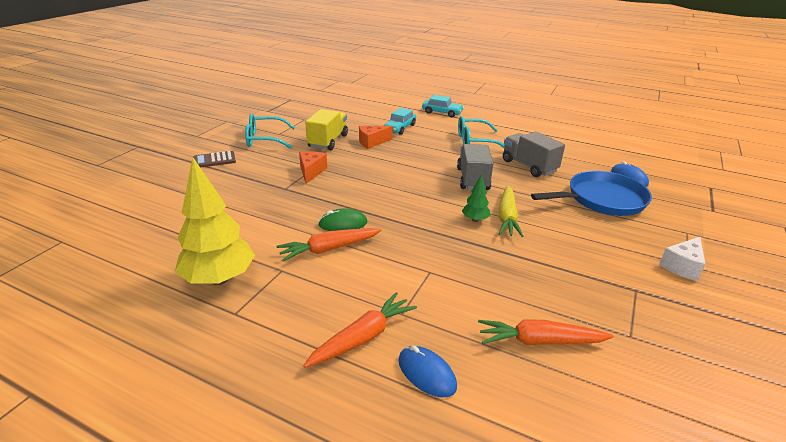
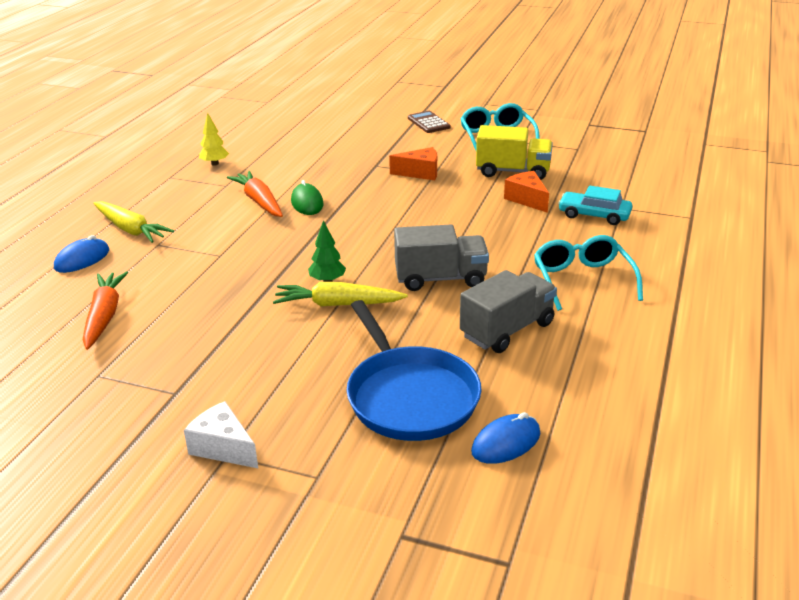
camera: 85 degrees right, 0 degrees up
yellow tree [175,158,255,285] -> yellow tree [199,113,229,166], size x0.46
orange carrot [303,292,417,368] -> yellow carrot [93,201,174,243]
turquoise car [422,95,464,117] -> none

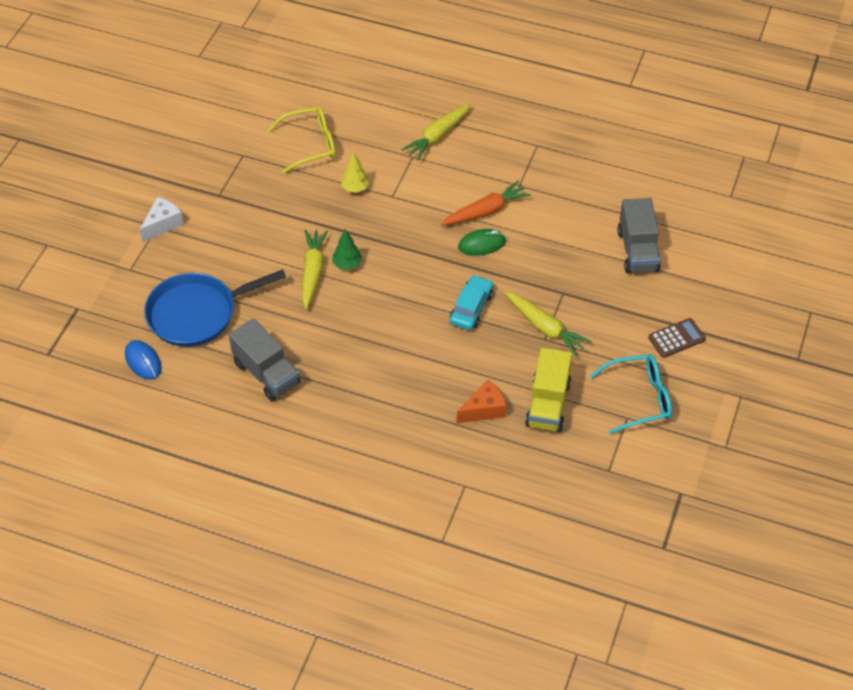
camera: 90 degrees right, 20 degrees up
blue mouse [54,235,109,273] -> none
orange carrot [83,271,128,350] -> yellow glasses [268,106,336,174]
yellow tree [199,113,229,166] -> yellow tree moved to [341,152,370,193]
orange cheese [389,147,437,180] -> yellow carrot [505,292,591,356]
grey truck [394,225,489,291] -> grey truck moved to [617,198,661,274]
turquoise glasses [534,235,643,311] -> none
turquoise car [558,186,632,225] -> turquoise car moved to [450,275,493,330]

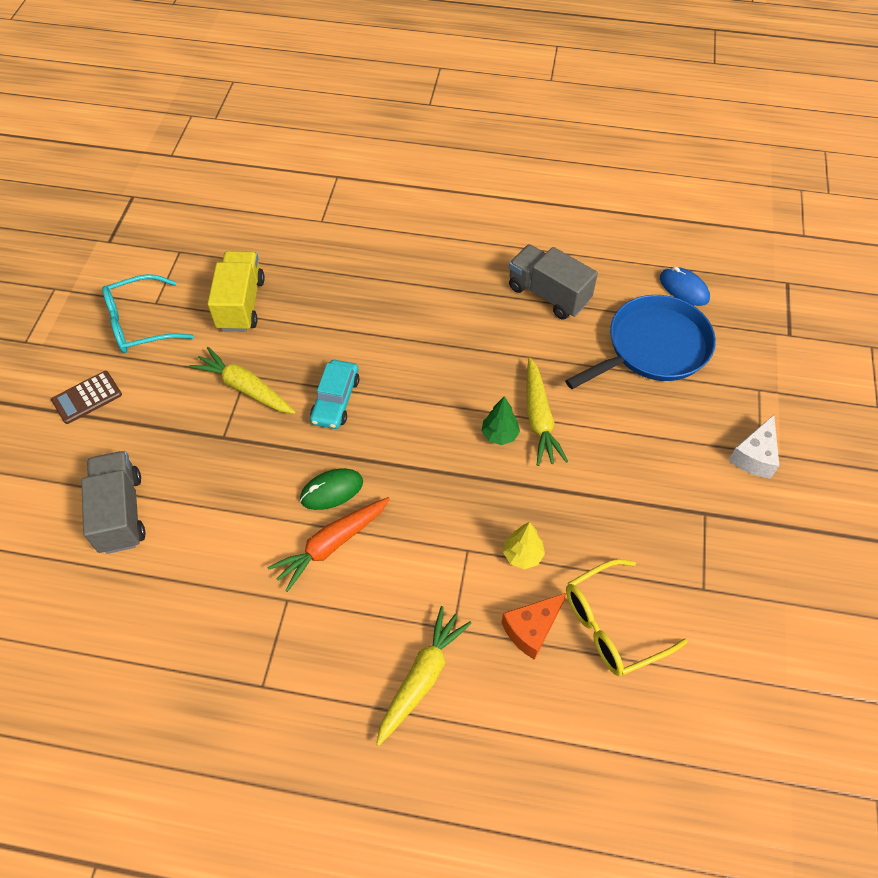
camera: 170 degrees right, 5 degrees up
orange cheese [457,380,507,423] -> orange cheese moved to [501,593,566,660]

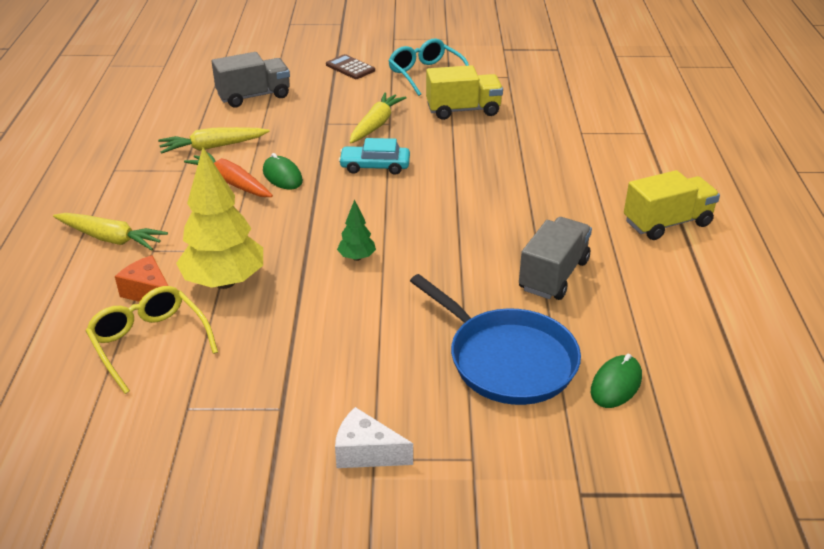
camera: 80 degrees right, 20 degrees down
yellow tree [503,522,545,569] -> yellow tree [176,148,263,289], size x2.16
yellow carrot [527,358,568,466] -> yellow carrot moved to [158,127,270,154]
blue mouse [660,266,710,306] -> green mouse [591,354,642,408]
none -> yellow truck [624,170,720,240]

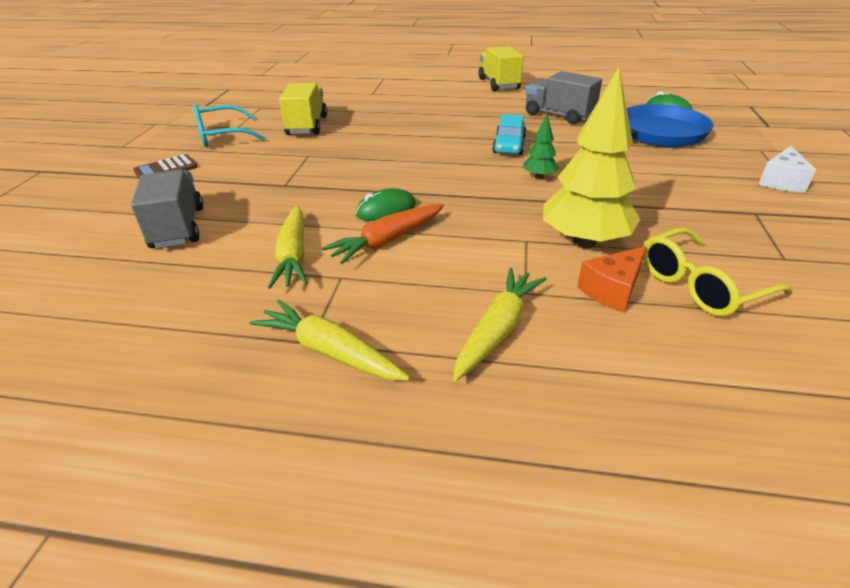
camera: 80 degrees left, 0 degrees up
turquoise car [339,138,410,175] -> turquoise car moved to [492,114,526,155]
yellow carrot [350,93,407,143] -> yellow carrot moved to [249,300,410,381]

